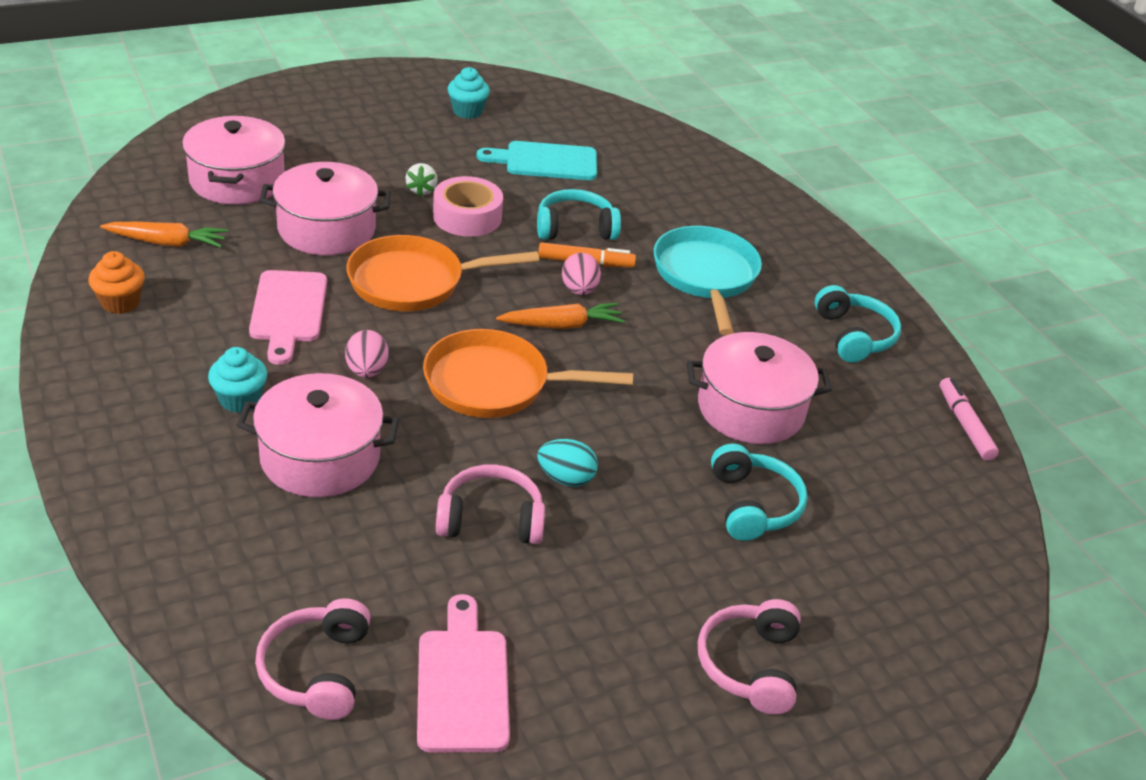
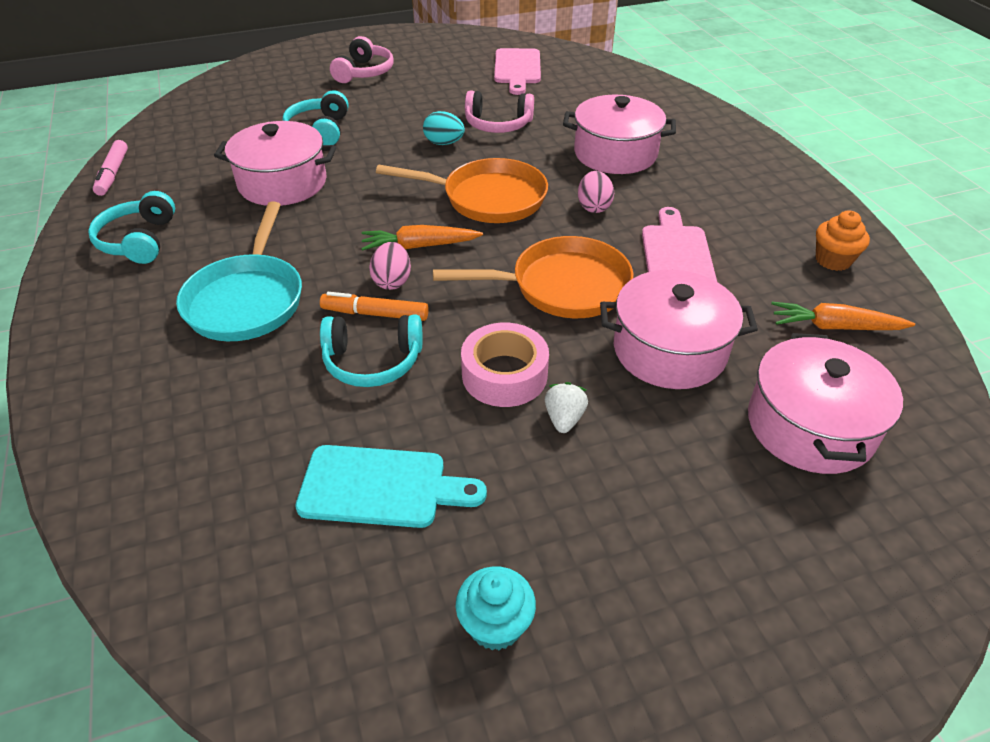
camera: 170 degrees left, 5 degrees up
turquoise cupcake [208,347,267,413] -> none
pink headphones [255,598,371,720] -> none

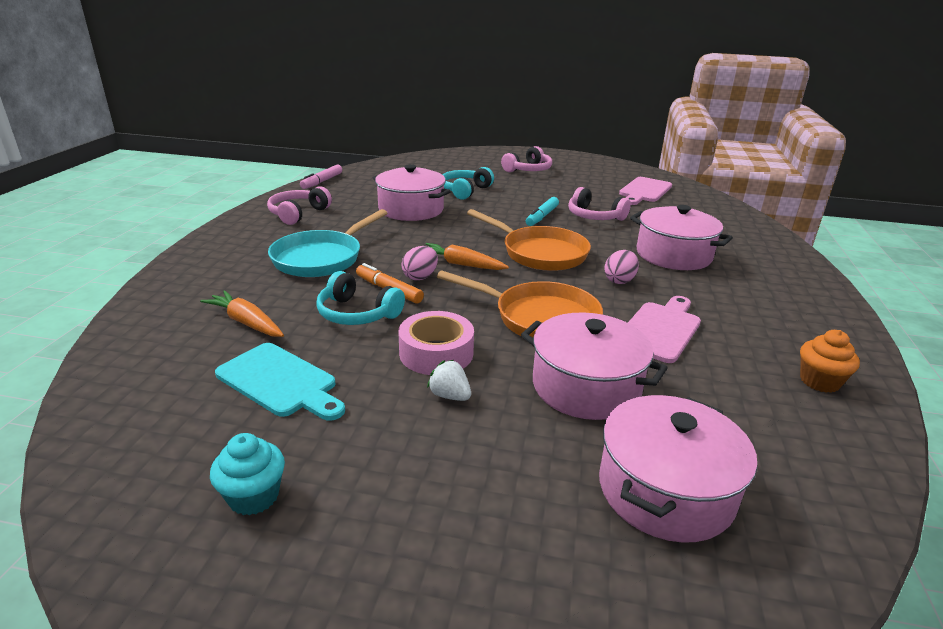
camera: 30 degrees right, 15 degrees down
turquoise headphones [88,191,175,264] -> pink headphones [267,186,332,225]
turquoise egg [423,111,465,145] -> turquoise marker [526,197,559,226]
white strawberry [545,382,588,433] -> white strawberry turned 90 degrees counterclockwise [427,360,471,401]
orange carrot [771,302,915,330] -> orange carrot moved to [200,291,284,337]

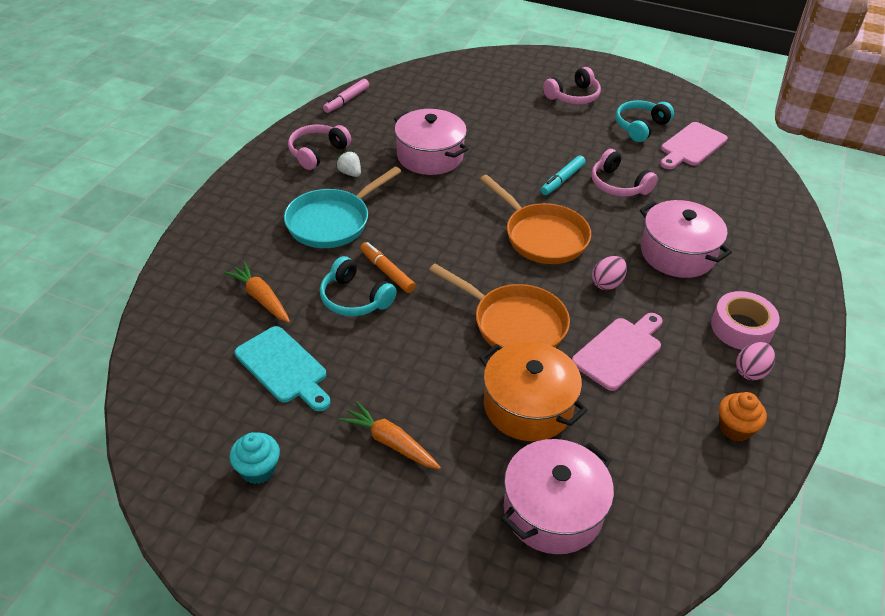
camera: 10 degrees right, 15 degrees up
pink tape [398,311,474,375] -> pink tape moved to [711,291,780,350]
pink egg [401,246,438,280] -> pink egg moved to [736,342,775,380]
orange carrot [426,243,509,270] -> orange carrot moved to [339,401,441,469]
white strawberry [427,360,471,401] -> white strawberry moved to [336,151,361,177]
turquoise headphones [442,167,494,200] -> turquoise headphones moved to [616,100,674,142]
pink pot [521,312,667,420] -> orange pot [479,342,588,441]

